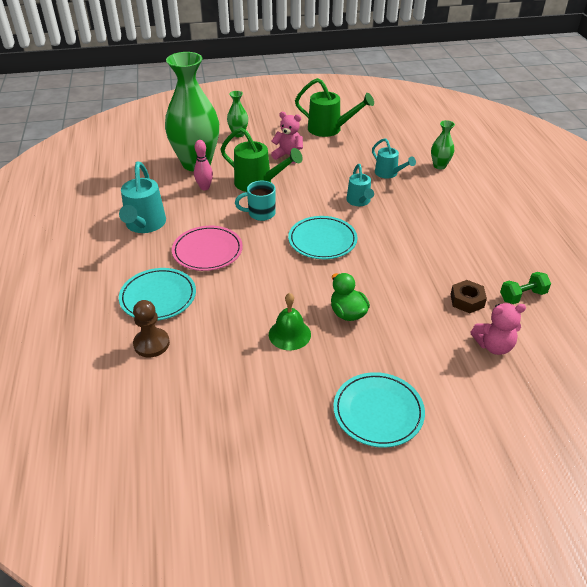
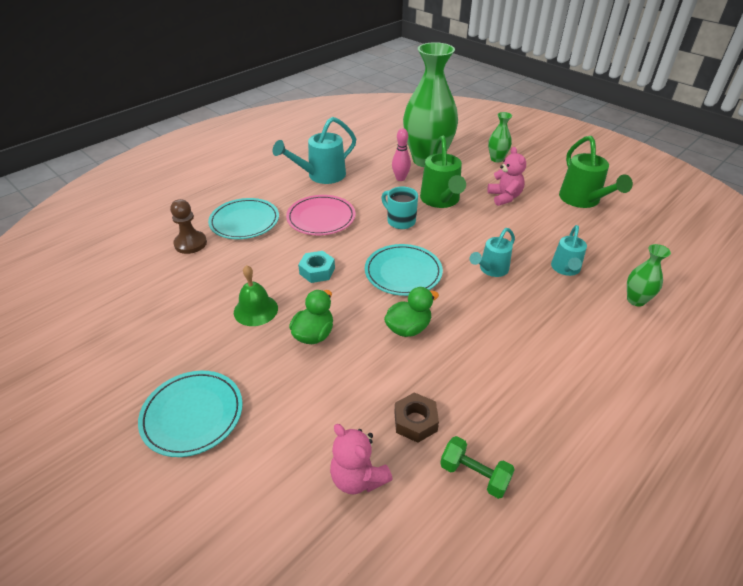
camera: 55 degrees right, 0 degrees up
none -> turquoise nut [298,251,335,283]
none -> green duck [384,287,439,337]

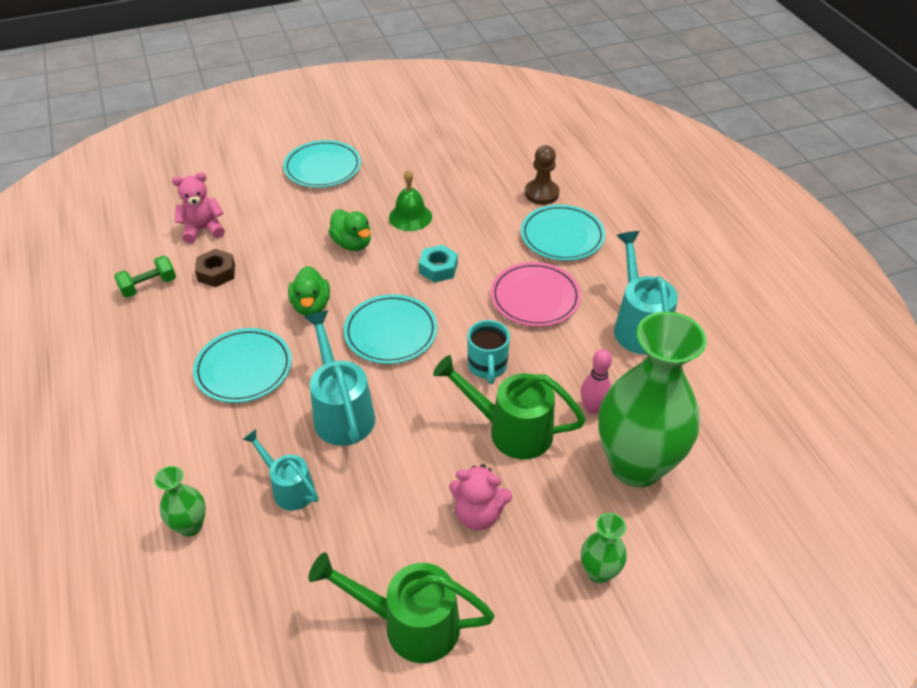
camera: 115 degrees right, 5 degrees up
turquoise mug [381,187,418,229] -> turquoise mug turned 105 degrees clockwise [467,320,510,384]
turquoise watering can [469,228,515,277] -> turquoise watering can [304,310,375,446], size x1.59
none -> turquoise plate [193,328,292,403]

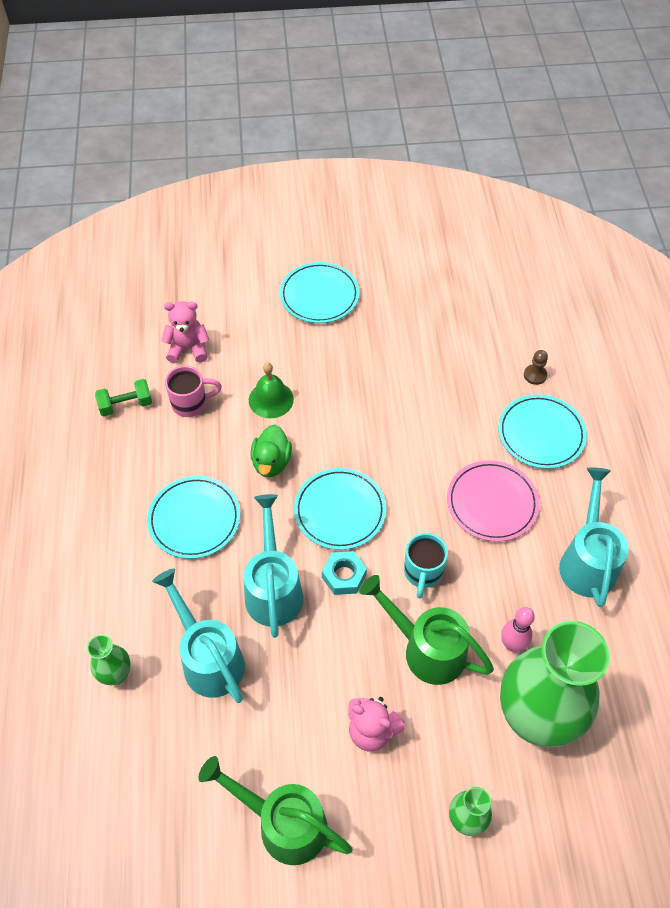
camera: 15 degrees right, 10 degrees up
brown nut [195,249,235,287] -> pink mug [165,366,222,417]
turquoise watering can [242,429,318,511] -> turquoise watering can [152,569,245,703], size x1.59
green duck [328,209,371,251] -> none
green bell [389,170,432,231] -> green bell moved to [249,363,294,418]
turquoise nut [419,245,458,283] -> turquoise nut moved to [322,551,367,595]
brown pawn [525,145,559,205] -> brown pawn [524,350,548,385], size x0.63

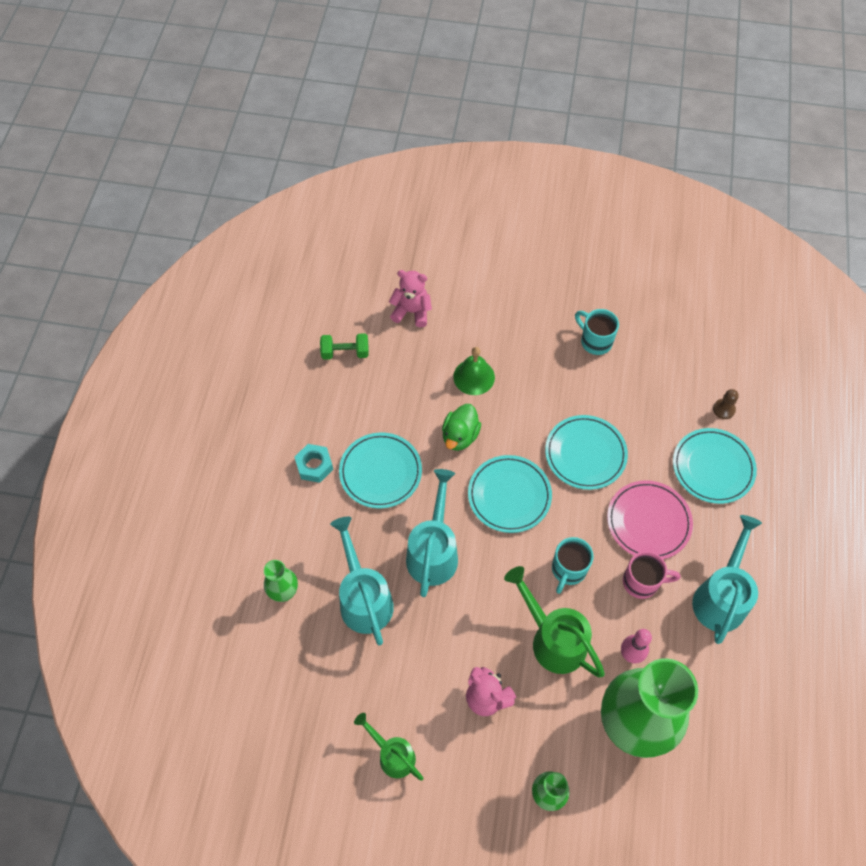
camera: 15 degrees right, 5 degrees up
pink mug [165,366,222,417] -> pink mug moved to [623,551,680,599]
green watering can [198,756,353,865] -> green watering can [354,713,423,780], size x0.63
turquoise plate [280,262,360,323] -> turquoise plate moved to [545,415,628,490]
turquoise nut [322,551,367,595] -> turquoise nut moved to [295,444,333,483]
none -> turquoise mug [575,309,619,355]

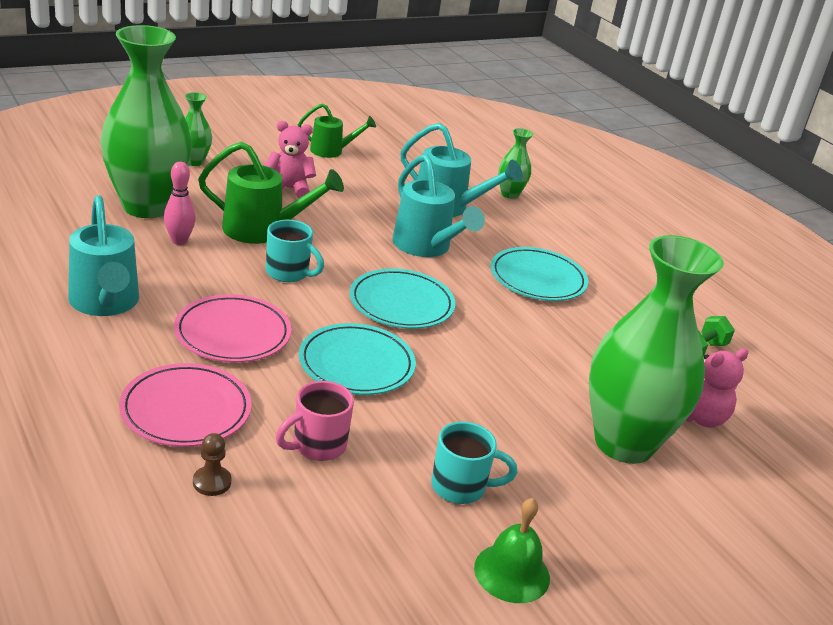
camera: 135 degrees right, 30 degrees down
turquoise nut [295,444,333,483] -> none
green duck [442,404,481,451] -> none
green bell [453,347,495,395] -> green bell moved to [474,498,550,603]
turquoise mug [552,537,594,594] -> turquoise mug turned 135 degrees clockwise [266,220,324,282]
pink mug [623,551,680,599] -> pink mug moved to [276,381,354,461]
turquoise plate [673,428,757,504] -> pink plate [119,363,252,447]
none -> green vase [589,235,724,464]

